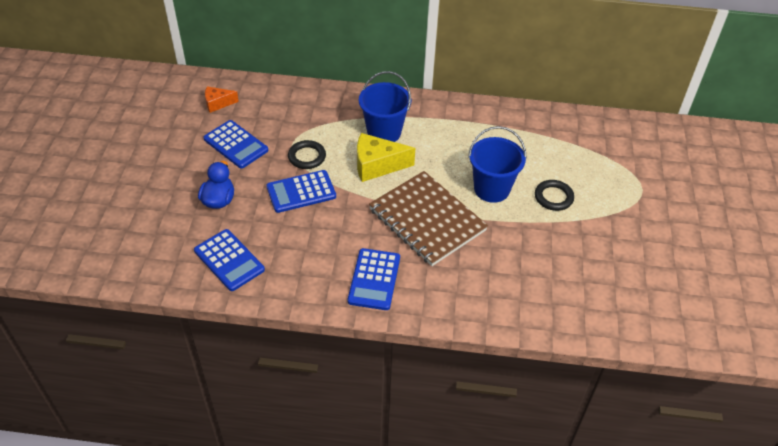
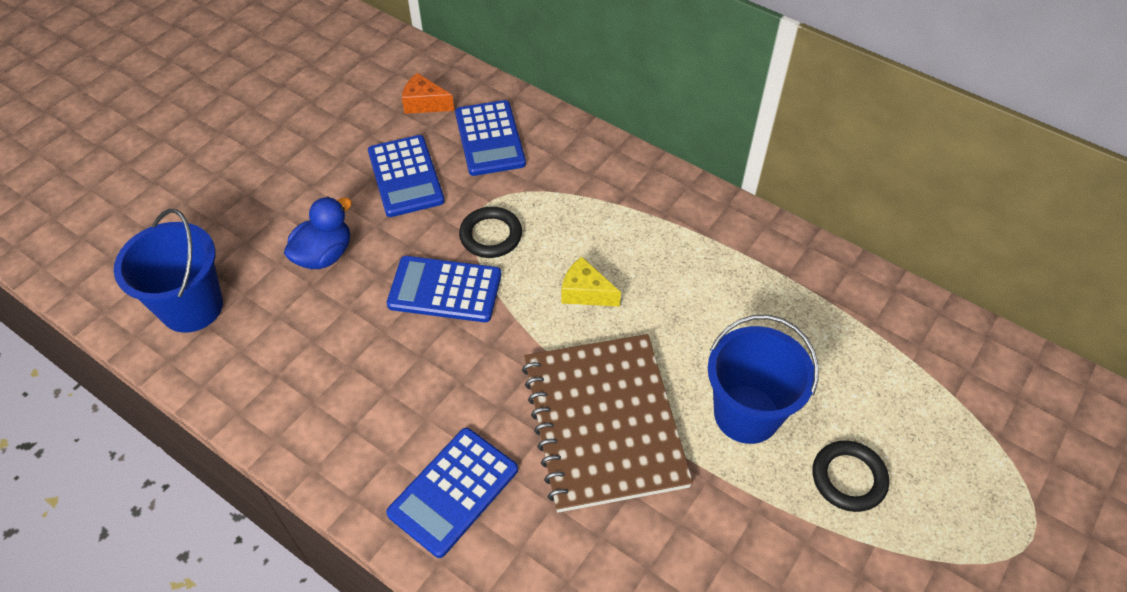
camera: 30 degrees right, 5 degrees up
blue calculator [194,229,265,291] -> blue calculator moved to [455,100,526,176]
yellow cheese [357,133,415,182] -> yellow cheese [562,257,621,306], size x0.59
blue bucket [359,71,411,142] -> blue bucket moved to [114,209,223,333]

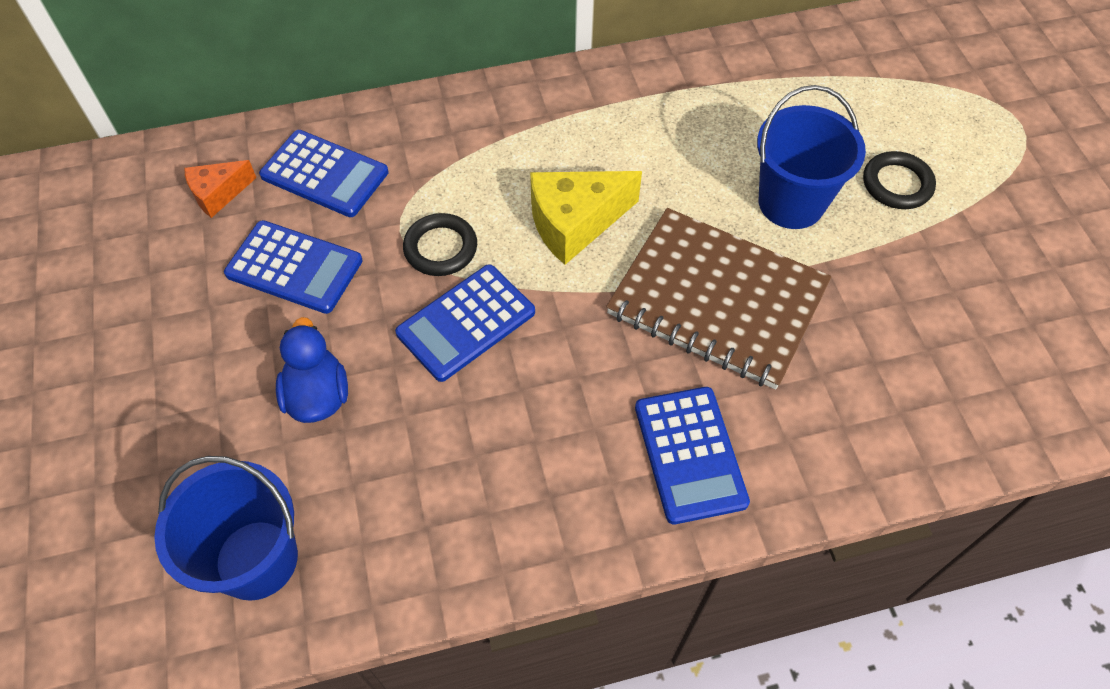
camera: 50 degrees left, 5 degrees up
yellow cheese [562,257,621,306] -> yellow cheese [530,171,642,265], size x1.70

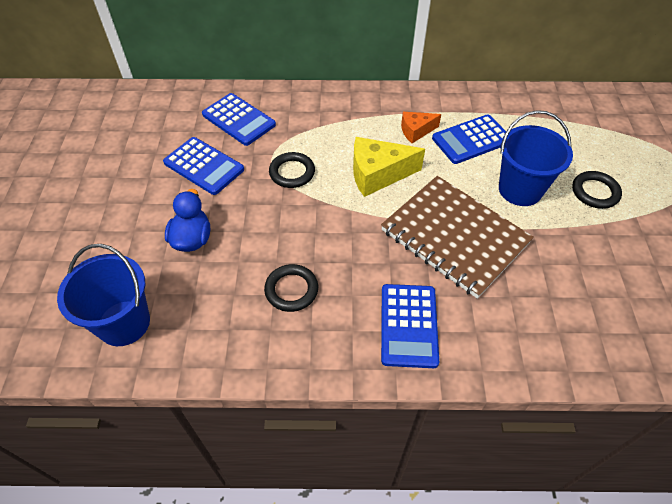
camera: 15 degrees right, 5 degrees down
orange cheese [184,160,257,218] -> orange cheese moved to [401,112,441,143]
blue calculator [395,264,535,382] -> blue calculator moved to [432,114,506,164]
none -> black ring [264,264,318,312]

